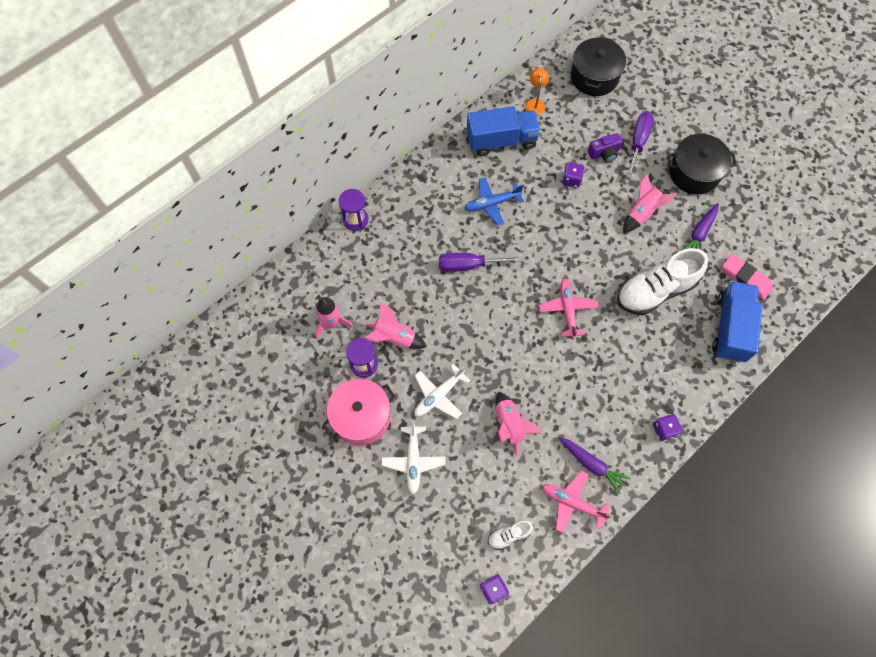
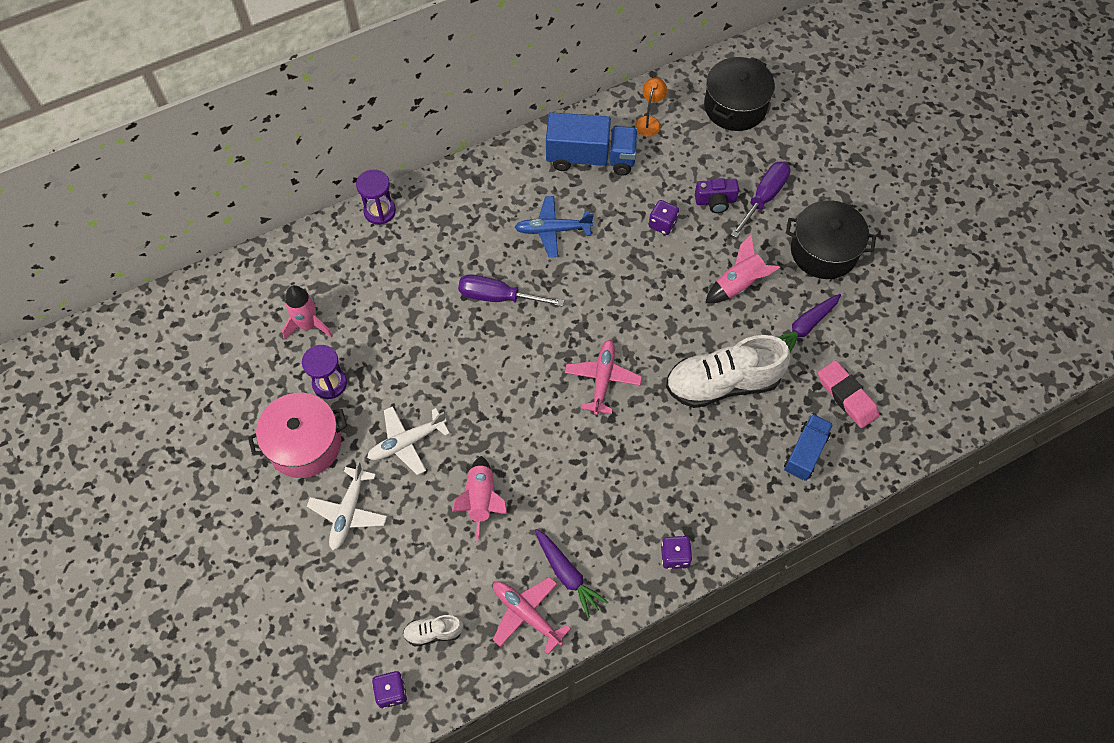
camera: 15 degrees right, 5 degrees down
pink rocket [365,302,427,349] -> none
blue truck [712,281,762,362] -> blue truck [784,414,833,481], size x0.63

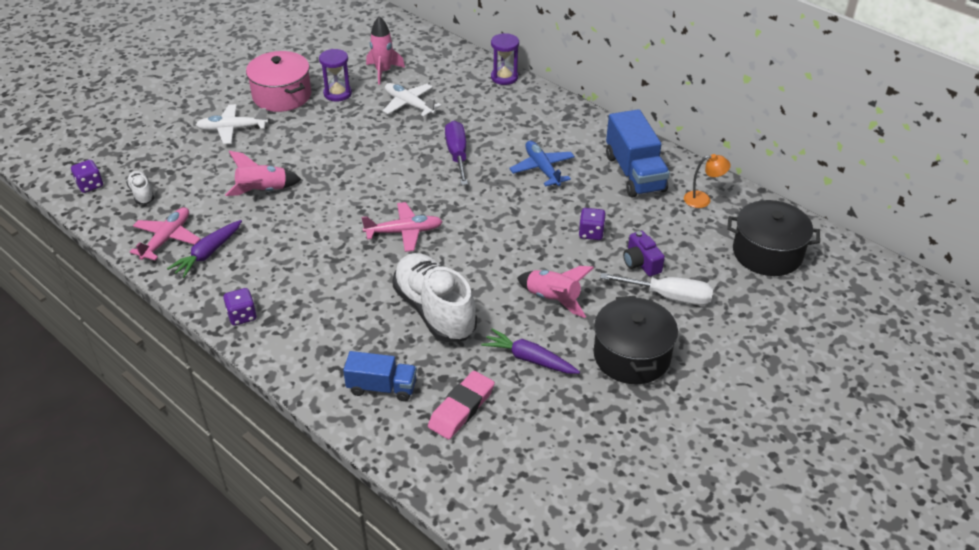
camera: 70 degrees right, 20 degrees down
white plane [367,406,450,475] -> white plane moved to [383,83,442,117]
purple screwdriver [731,161,790,238] -> white screwdriver [600,273,713,305]

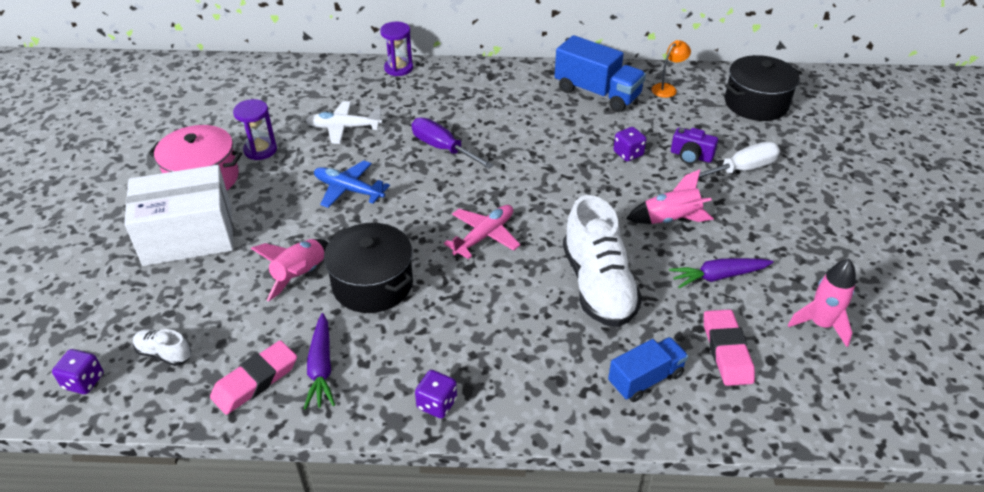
camera: 40 degrees left, 0 degrees up
pink plane [130,207,200,260] -> pink eraser [210,340,297,415]
white plane [196,104,268,144] -> white box [124,165,233,266]
pink rocket [366,16,405,85] -> pink rocket moved to [788,259,856,347]
white shoe [392,253,477,342] -> white shoe turned 120 degrees counterclockwise [563,195,642,327]
blue plane [509,141,575,186] -> blue plane moved to [314,160,390,208]
black pot [594,296,678,384] -> black pot moved to [324,223,413,313]

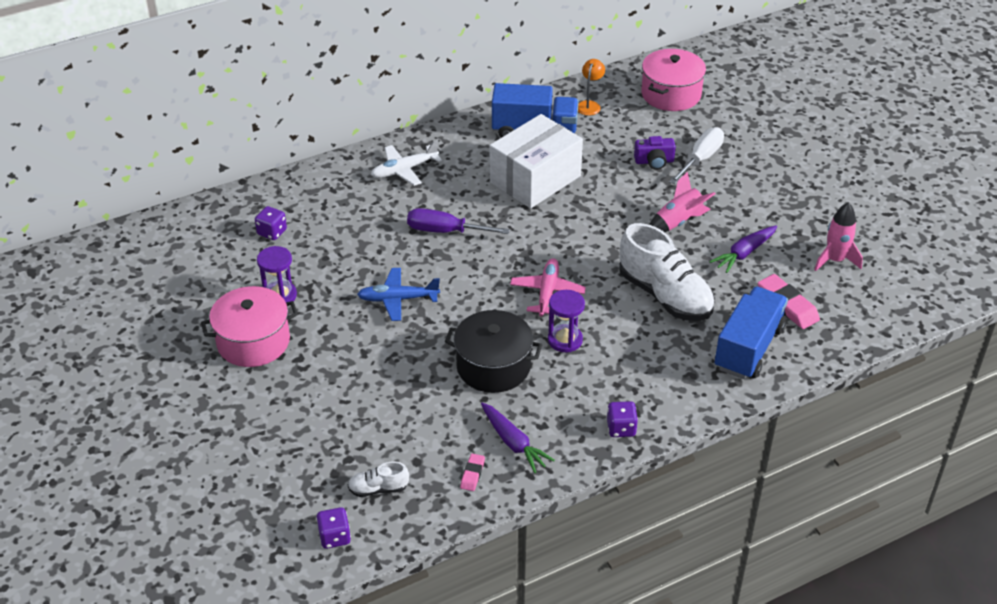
camera: 30 degrees left, 0 degrees up
white box [124,165,233,266] -> white box moved to [490,114,583,208]
pink eraser [210,340,297,415] -> pink eraser [460,454,485,491], size x0.53
pink rocket [251,239,329,302] -> none
white plane [305,101,382,144] -> white plane moved to [371,140,442,186]
purple hourglass [380,22,413,76] -> purple hourglass moved to [548,290,585,352]
blue truck [608,337,688,402] -> blue truck [714,286,788,379], size x1.60
purple dice [613,127,646,161] -> purple dice moved to [255,206,287,240]
black pot [725,55,800,121] -> pink pot [641,49,706,111]

